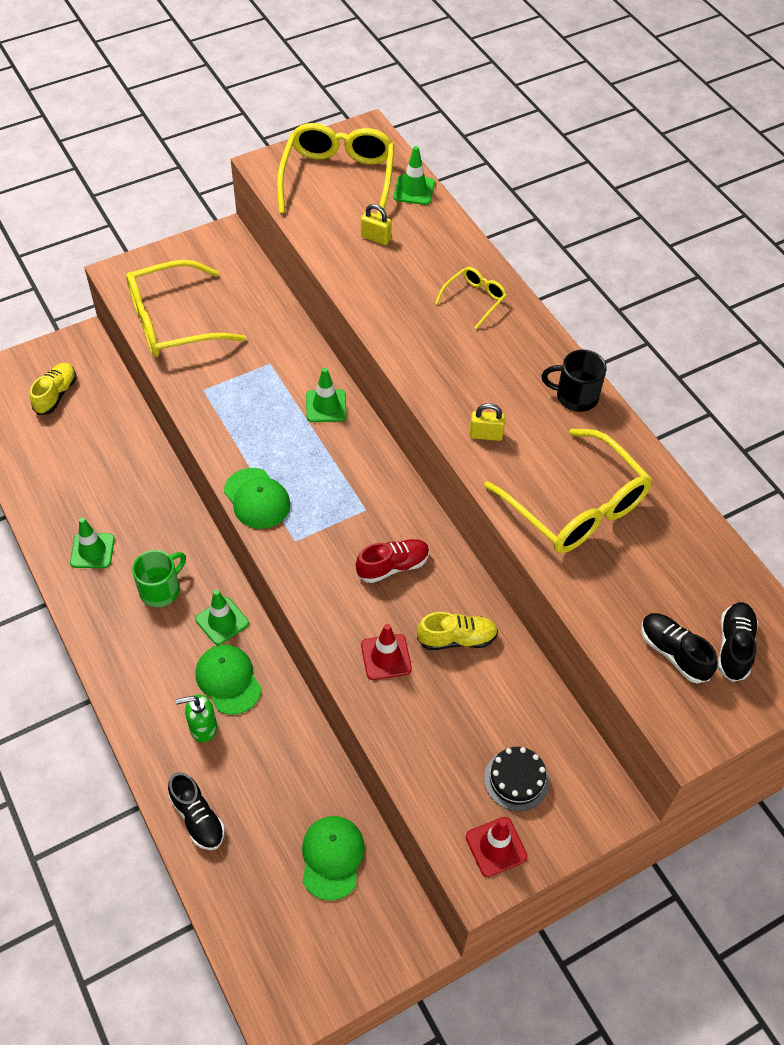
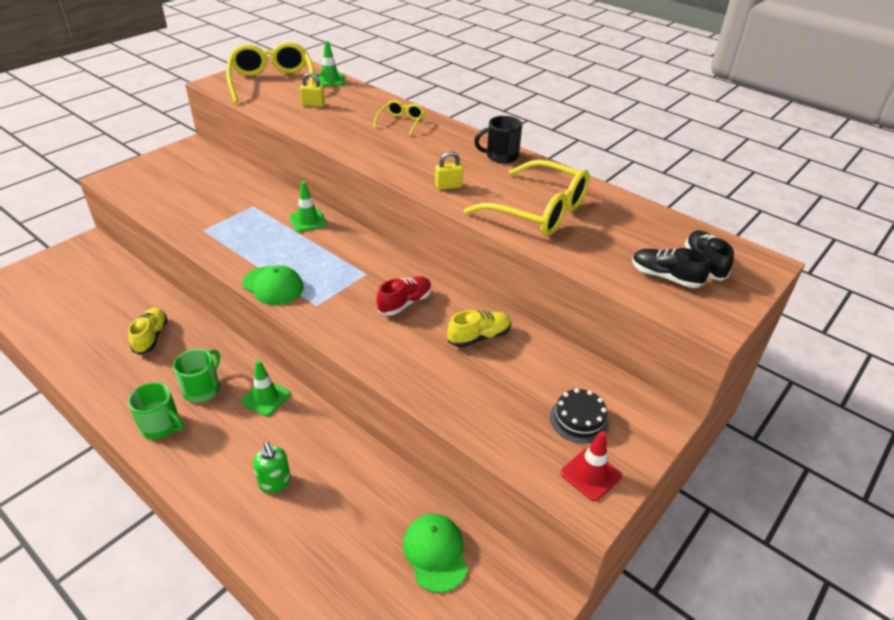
camera: 20 degrees left, 15 degrees down
yellow shoe [30,363,76,415] -> yellow shoe moved to [128,308,168,355]
green traffic cone [70,518,115,568] -> none
yellow glasses [126,260,246,357] -> none
black shoe [168,772,225,850] -> none
green soap dispenser [176,695,217,742] -> green soap dispenser turned 90 degrees counterclockwise [253,442,291,493]
green cap [196,644,262,715] -> none
red traffic cone [361,624,412,680] -> none
none -> green mug [128,382,184,439]

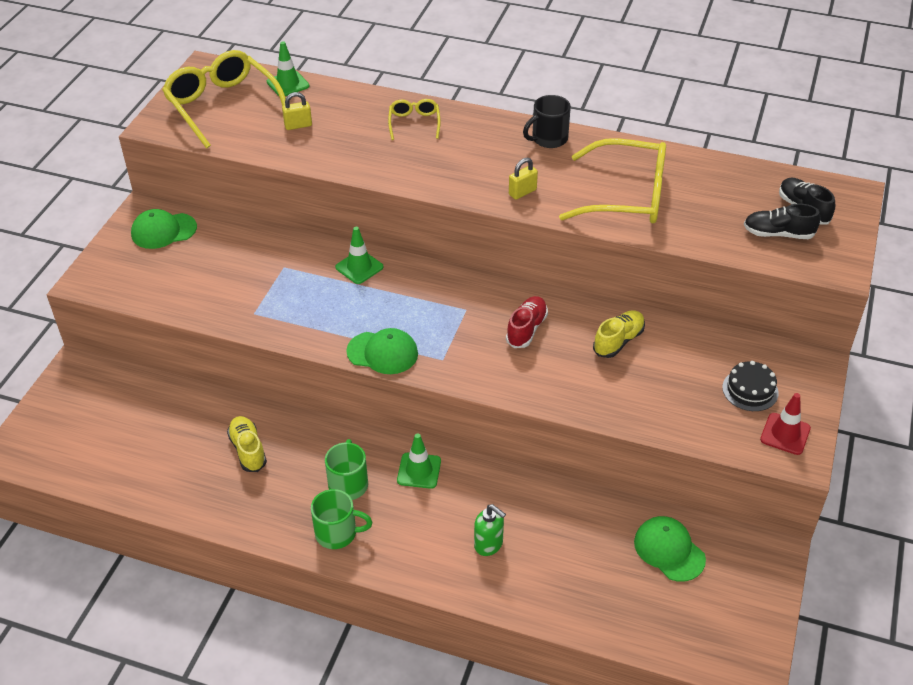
camera: 20 degrees left, 5 degrees up
none -> green cap [131,209,197,249]

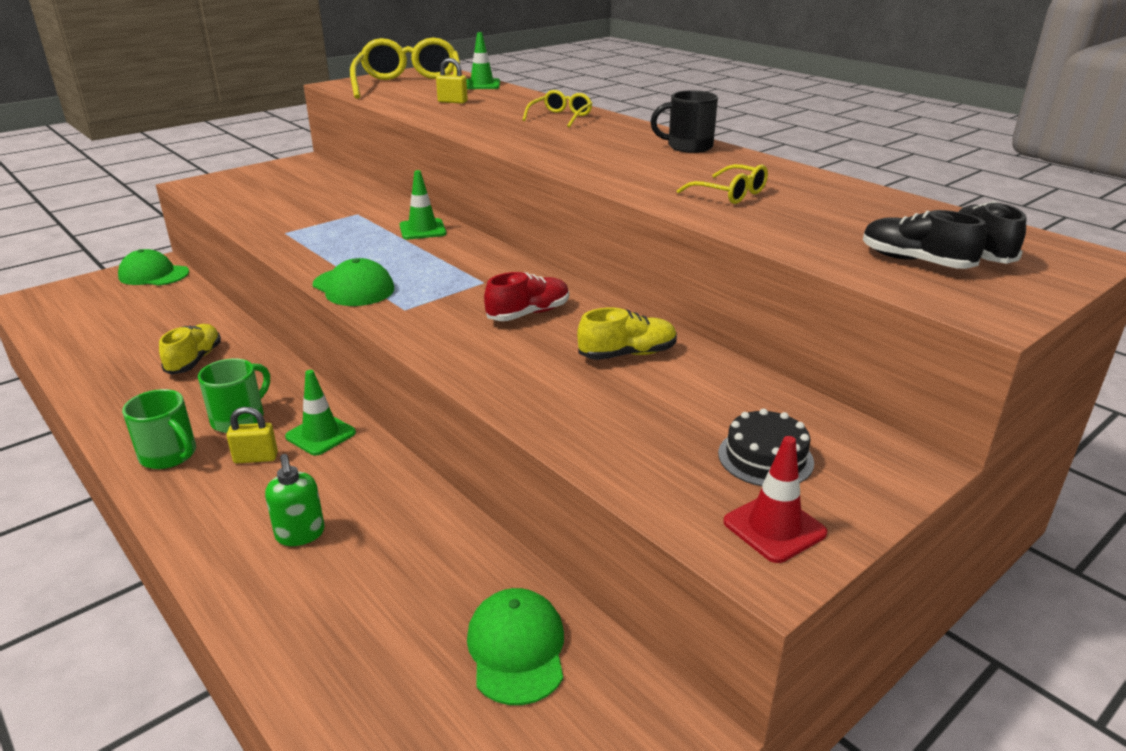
camera: 30 degrees right, 15 degrees down
green cap [131,209,197,249] -> green cap moved to [118,249,189,286]
yellow padlock [509,158,538,200] -> yellow padlock moved to [226,407,278,463]
yellow glasses [559,138,666,223] -> yellow glasses [677,164,768,204], size x0.49

